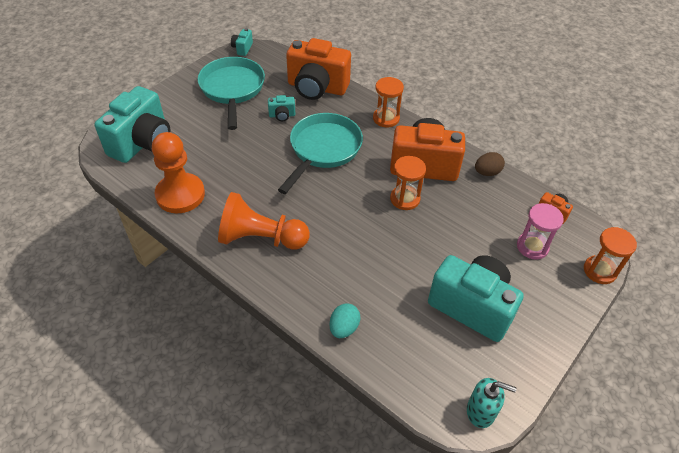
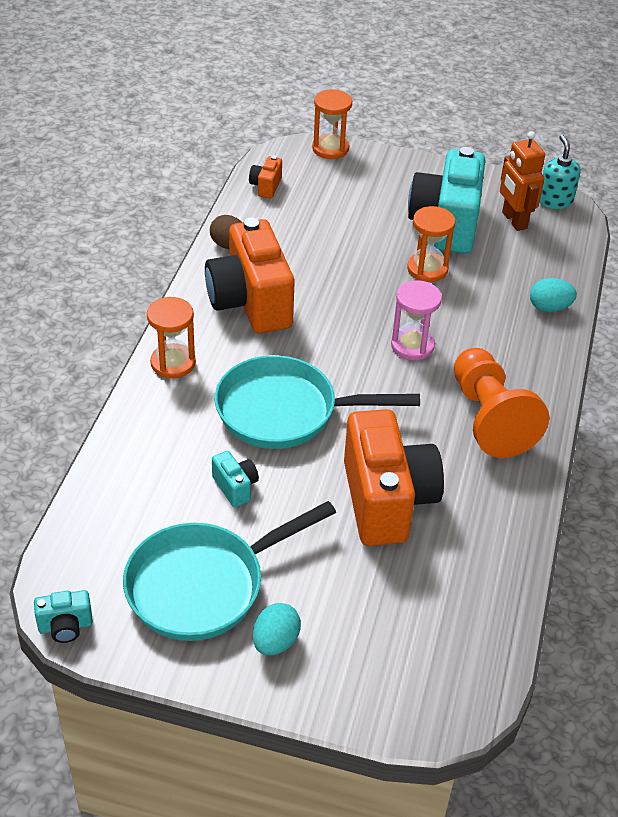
camera: 115 degrees left, 5 degrees down
turquoise camera [94,86,170,163] -> none
orange pawn [152,132,205,213] -> none
orange camera [286,38,351,100] -> orange camera moved to [344,409,444,546]
orange hourglass [390,156,426,210] -> orange hourglass moved to [407,206,456,282]
pink hourglass [517,203,564,260] -> pink hourglass moved to [391,280,442,360]
none -> turquoise egg [253,603,301,655]
none -> orange robot [500,131,545,231]

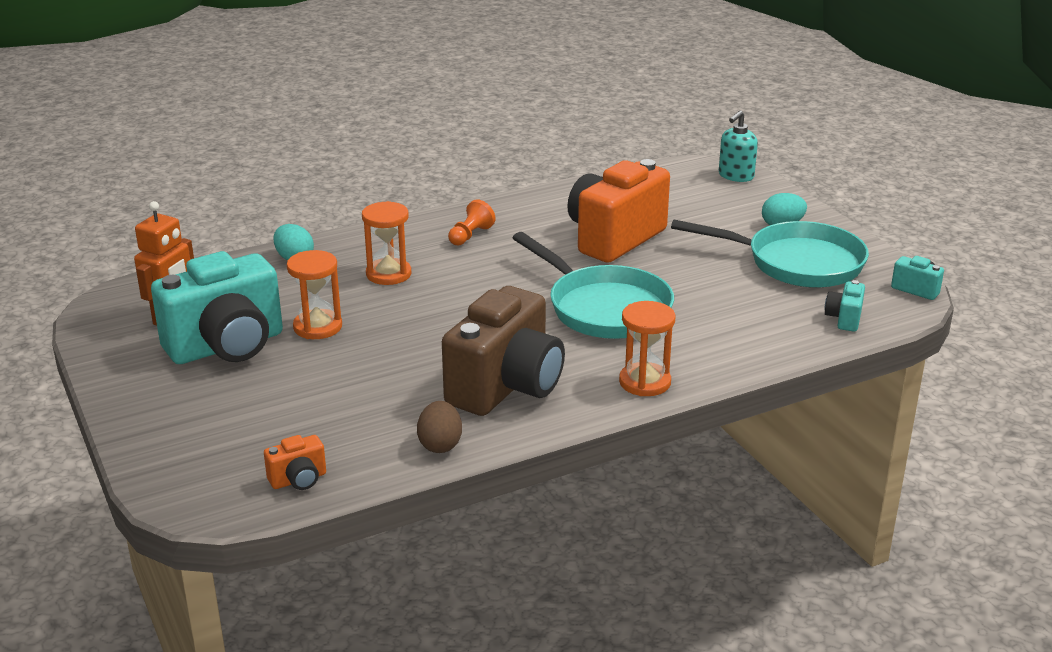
camera: 130 degrees left, 15 degrees down
orange camera [205,217,295,333] -> brown camera [442,286,565,416]
turquoise camera [212,451,259,507] -> turquoise camera moved to [825,280,865,332]
orange hourglass [312,90,352,159] -> orange hourglass moved to [362,201,411,285]
pink hourglass [391,280,442,360] -> none
orange pawn [454,348,549,458] -> orange pawn [448,199,496,245], size x0.47
turquoise soap dispenser [539,135,581,209] -> turquoise soap dispenser moved to [719,110,758,182]

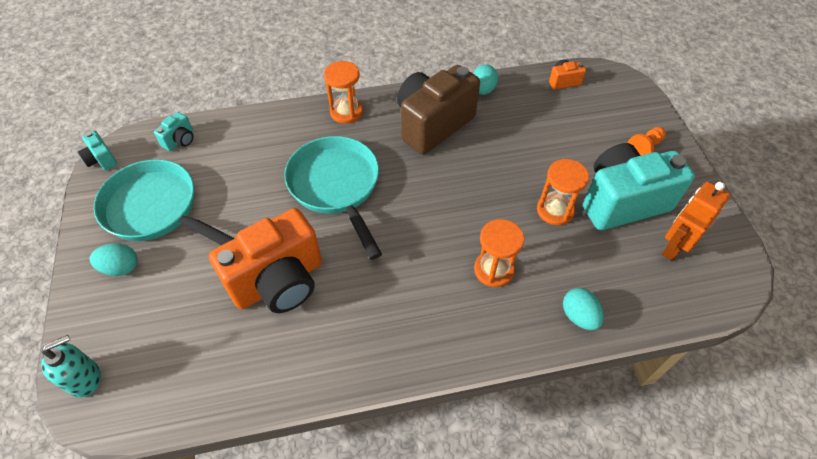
camera: 165 degrees left, 25 degrees up
brown egg [417,401,462,453] -> turquoise egg [473,64,498,95]
orange pawn [448,199,496,245] -> orange pawn moved to [628,127,666,155]

